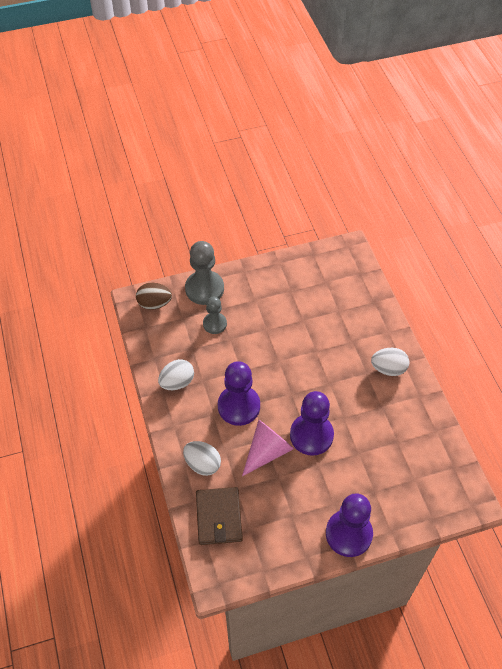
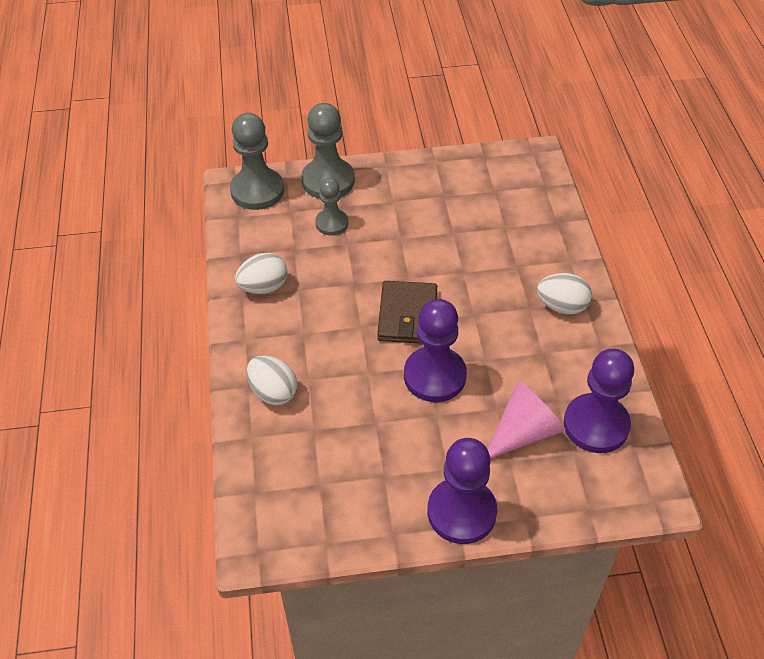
camera: 10 degrees right, 5 degrees down
brown egg [136,283,172,310] -> grey pawn [230,113,284,210]
brown wallet [196,487,243,545] -> brown wallet moved to [377,281,437,344]
purple pawn [218,361,260,426] -> purple pawn moved to [563,349,634,453]
pink cone [242,420,294,476] -> pink cone moved to [488,381,566,458]

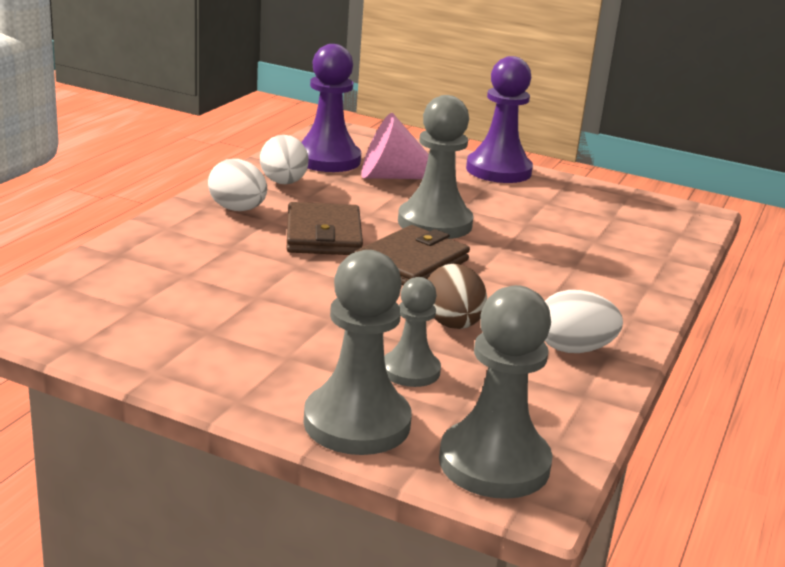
camera: 150 degrees left, 25 degrees down
white egg [247,356,297,405] -> white egg moved to [260,135,308,185]
purple pawn [404,299,467,402] -> grey pawn [398,95,474,239]
none -> brown wallet [287,202,363,255]
none -> brown egg [428,264,487,329]

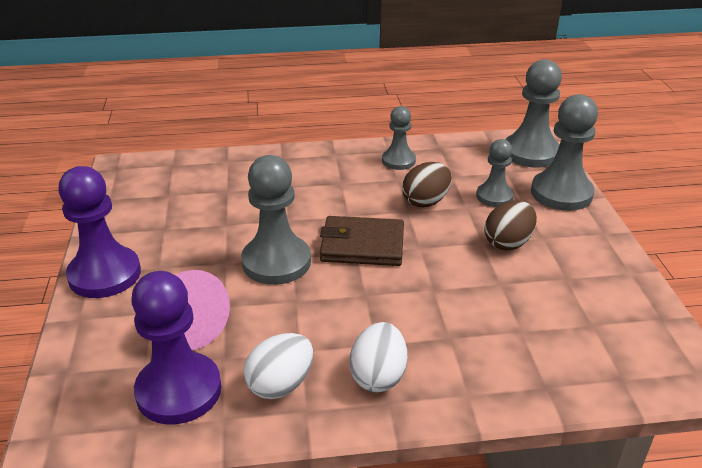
camera: 120 degrees left, 10 degrees up
brown wallet [287,202,363,255] -> none
white egg [545,290,623,353] -> grey pawn [382,106,416,170]
none -> brown egg [484,200,537,250]

